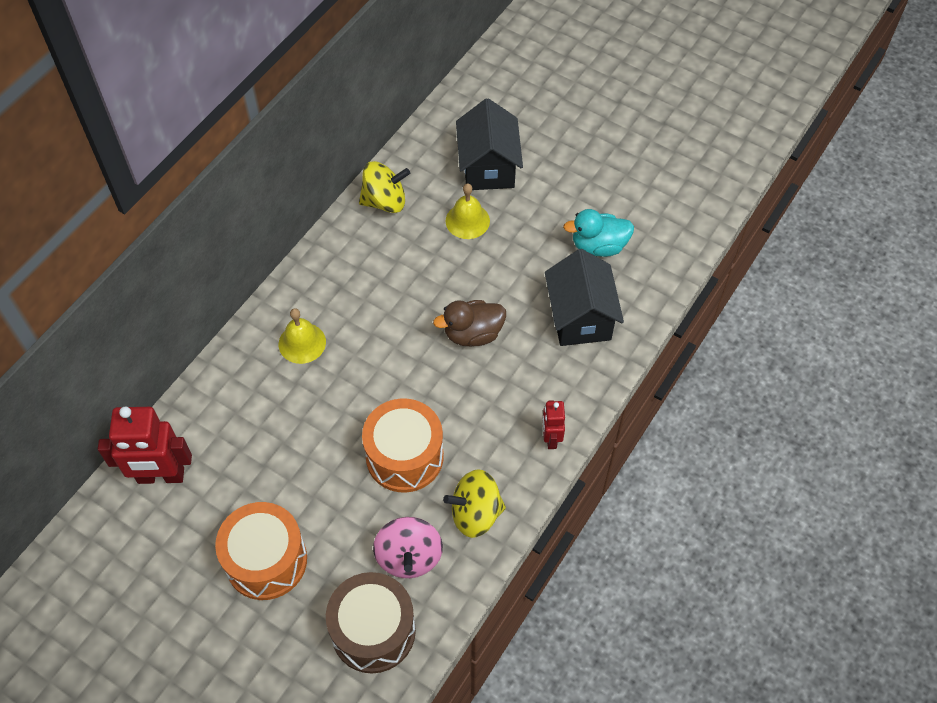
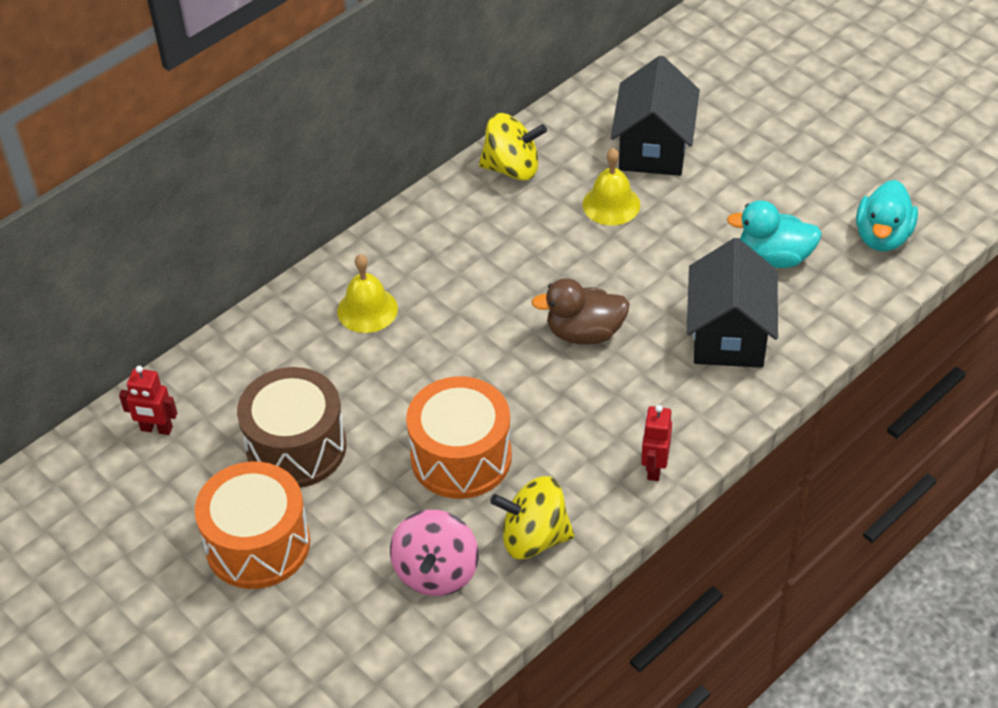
camera: 15 degrees right, 10 degrees down
red robot [98,406,192,484] -> red robot [119,366,177,435], size x0.53
brown drum [326,572,416,673] -> brown drum moved to [237,367,346,488]
none -> turquoise duck [856,180,918,252]

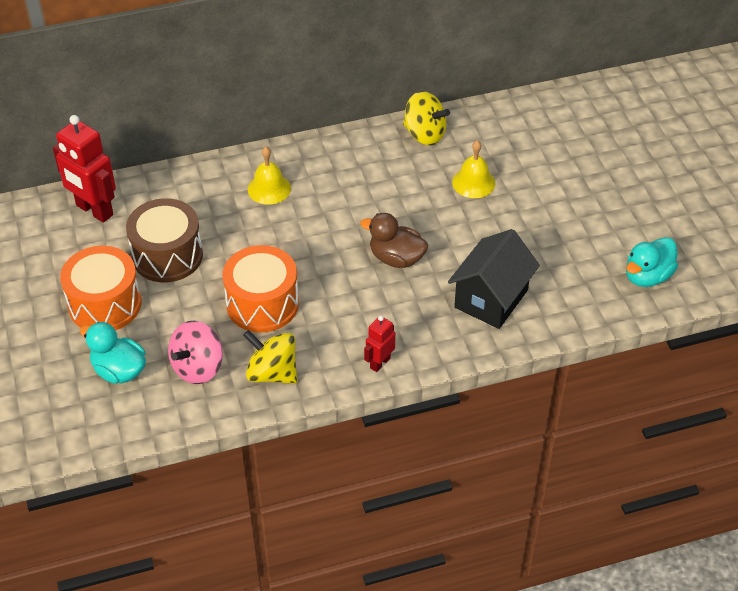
camera: 25 degrees right, 0 degrees up
red robot [119,366,177,435] -> red robot [53,115,116,223], size x1.88
black house [611,56,700,176] -> none
turquoise duck [727,200,822,268] -> turquoise duck moved to [80,322,146,384]

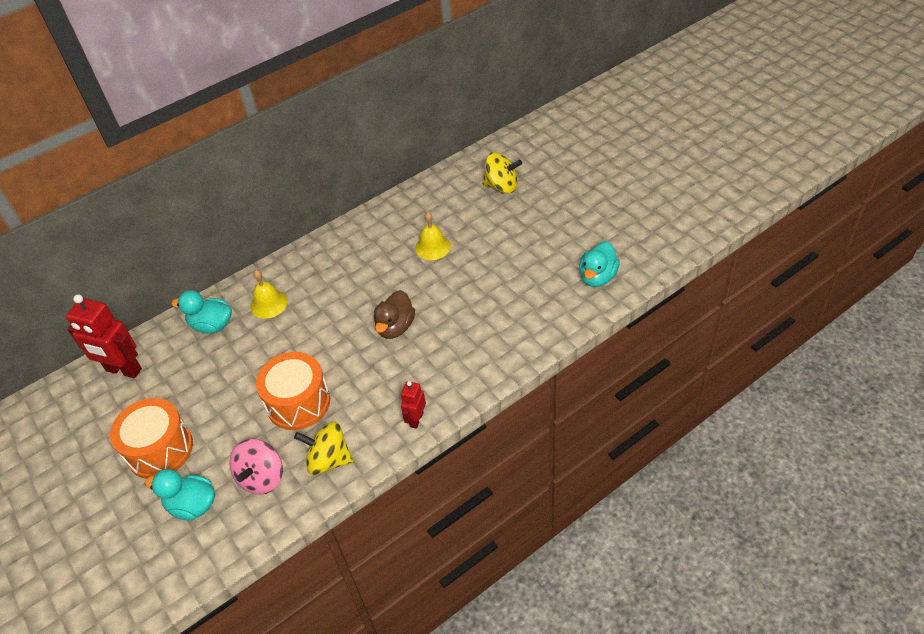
camera: 15 degrees left, 0 degrees up
brown drum [126,198,203,283] -> none
brown duck [360,213,428,268] -> brown duck turned 75 degrees counterclockwise [374,290,415,339]
yellow spinning top [403,91,450,145] -> yellow spinning top moved to [482,152,522,194]
black house [448,229,540,329] -> none
none -> turquoise duck [171,290,232,334]

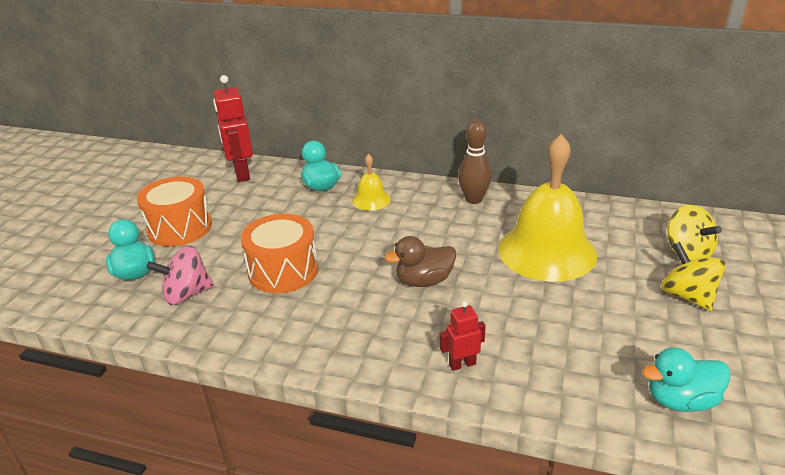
camera: 50 degrees right, 15 degrees down
yellow spinning top [294,422,353,475] -> yellow spinning top moved to [661,242,726,311]
red robot [401,381,426,429] -> red robot moved to [440,301,486,371]
yellow bell [415,212,451,260] -> yellow bell [498,134,597,282], size x2.18
none -> brown bowling pin [458,120,492,204]

